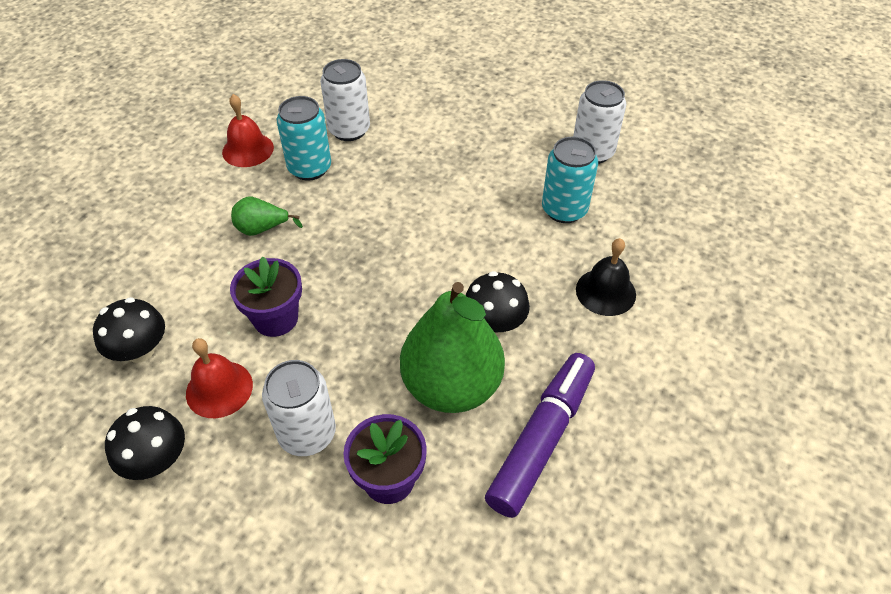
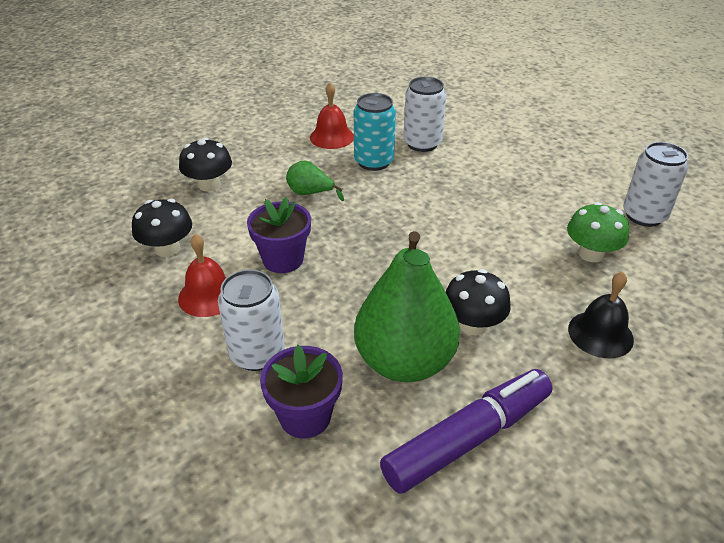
camera: 25 degrees right, 10 degrees down
black mushroom [105,406,185,480] -> black mushroom moved to [179,138,232,191]
turquoise can [542,136,598,223] -> green mushroom [567,202,629,262]

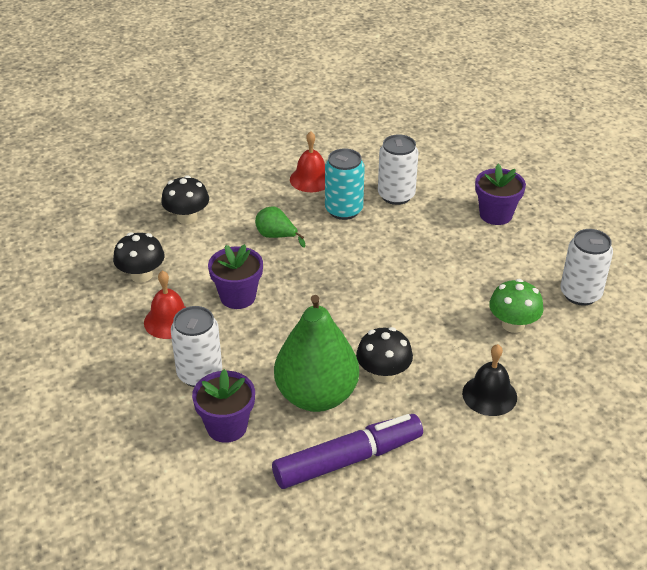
camera: 10 degrees right, 0 degrees up
none -> purple flower pot [475,164,526,225]

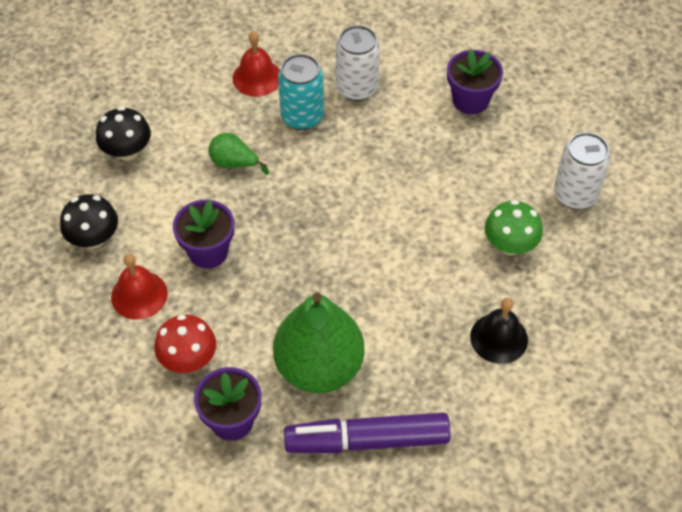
camera: 10 degrees left, 15 degrees up
white can [171,306,222,387] -> red mushroom [154,314,216,373]
purple marker [272,414,423,489] -> purple marker turned 150 degrees counterclockwise [284,412,451,453]
black mushroom [356,327,413,383] -> none

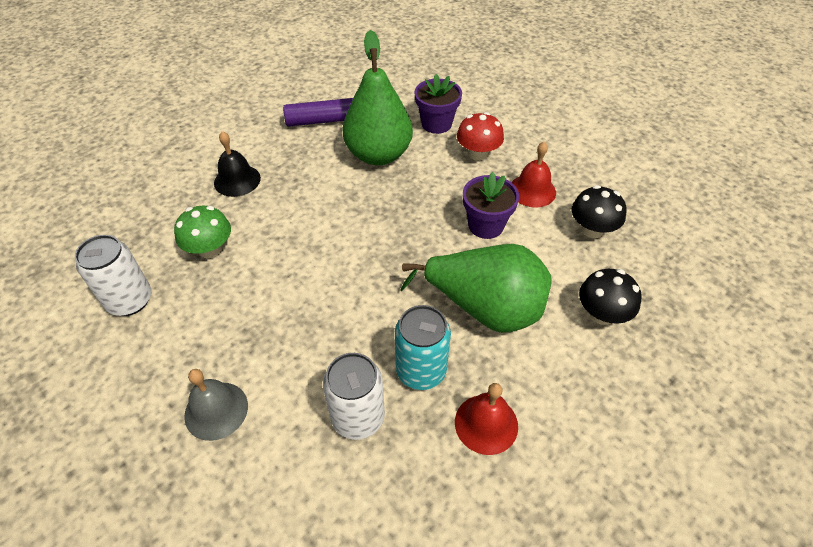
camera: 175 degrees right, 5 degrees down
green pear [208,133,269,175] -> green pear [400,244,552,333], size x2.23
purple flower pot [447,49,503,114] -> grey bell [184,369,248,441]

